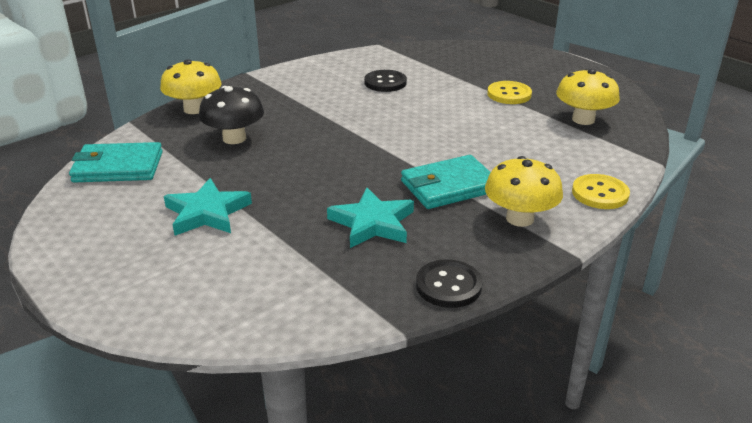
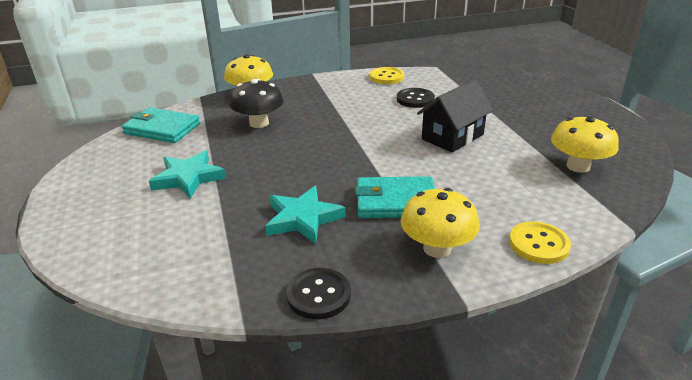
camera: 25 degrees right, 0 degrees up
yellow button [487,81,532,104] -> yellow button moved to [370,67,404,84]
none -> black house [417,79,494,153]

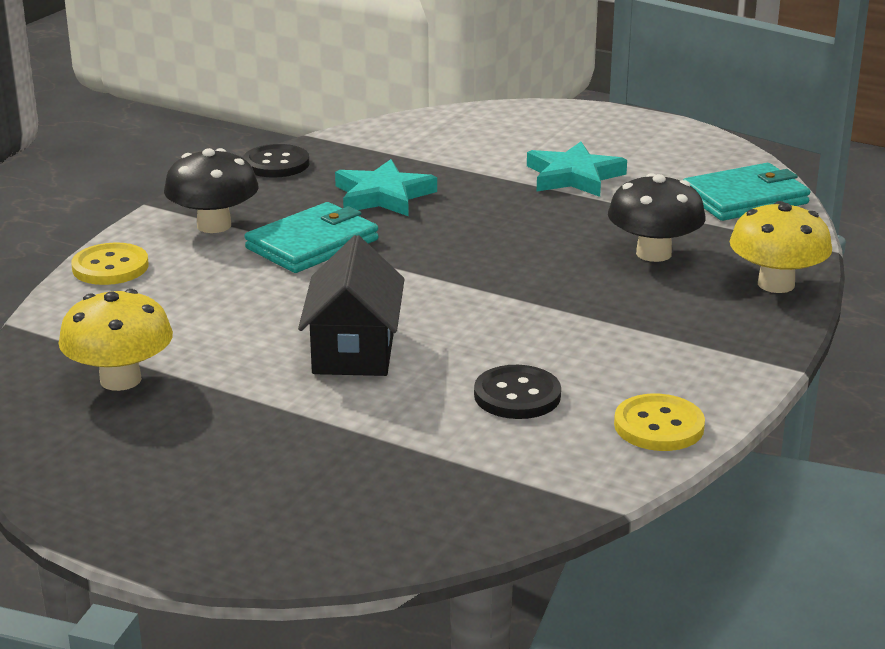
camera: 135 degrees right, 5 degrees down
yellow mushroom [401,188,479,258] -> black mushroom [164,148,258,233]

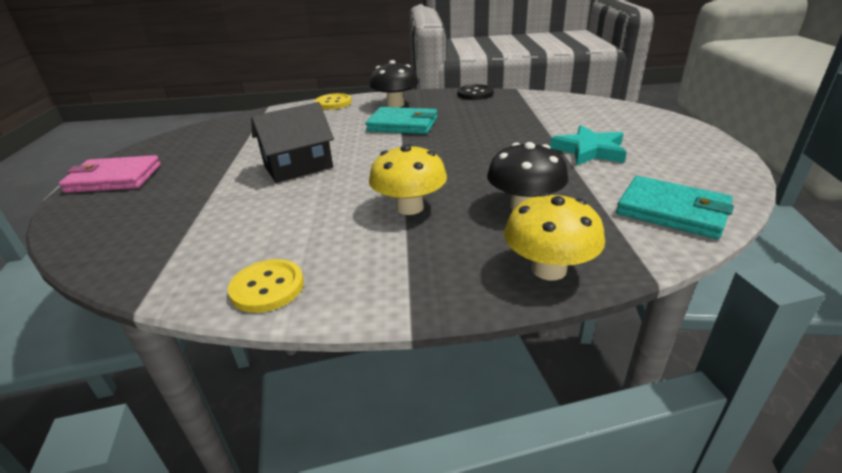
camera: 60 degrees right, 5 degrees up
yellow mushroom [58,289,173,391] -> yellow mushroom moved to [369,144,447,215]
turquoise star [335,159,437,216] -> none
black button [474,365,561,419] -> none
none -> pink wallet [59,155,161,193]

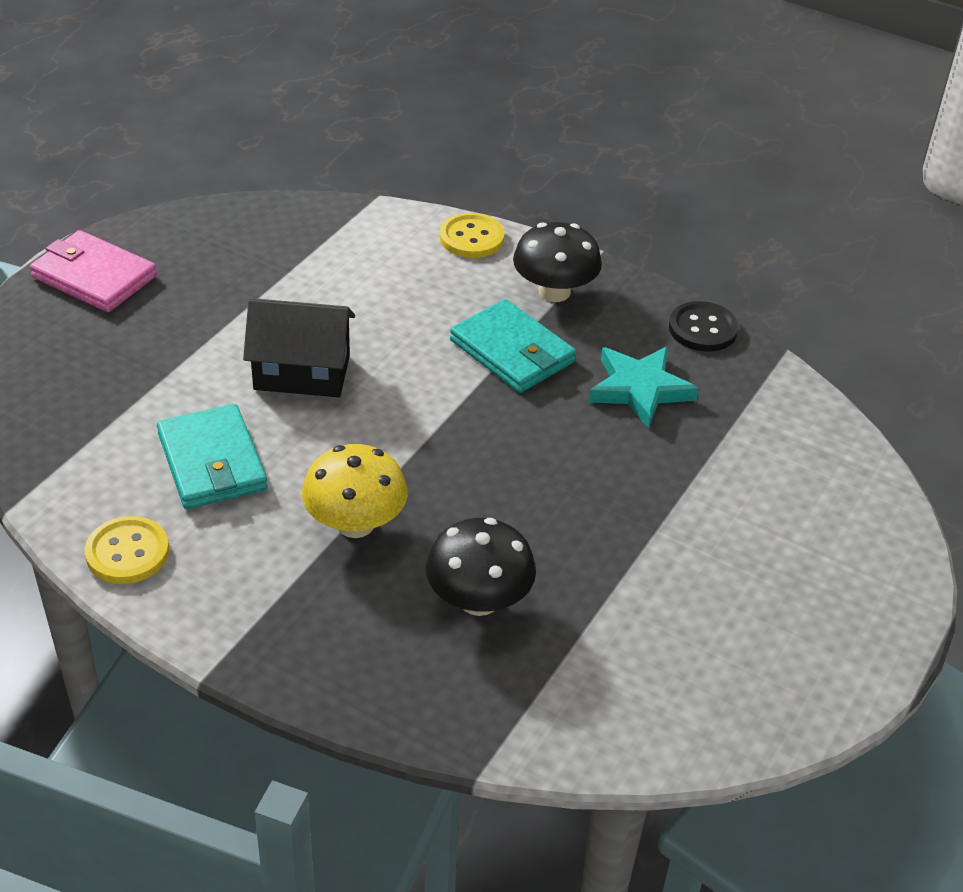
camera: 30 degrees right, 10 degrees up
yellow mushroom [504,192,605,280] -> none
turquoise star [550,125,627,165] -> turquoise star moved to [588,347,699,429]
turquoise wallet [616,176,734,239] -> turquoise wallet moved to [157,404,268,509]

